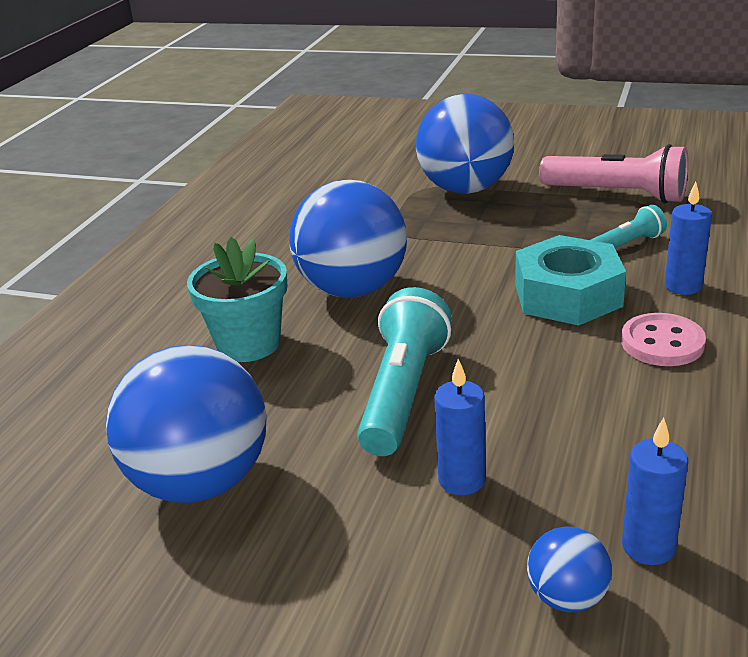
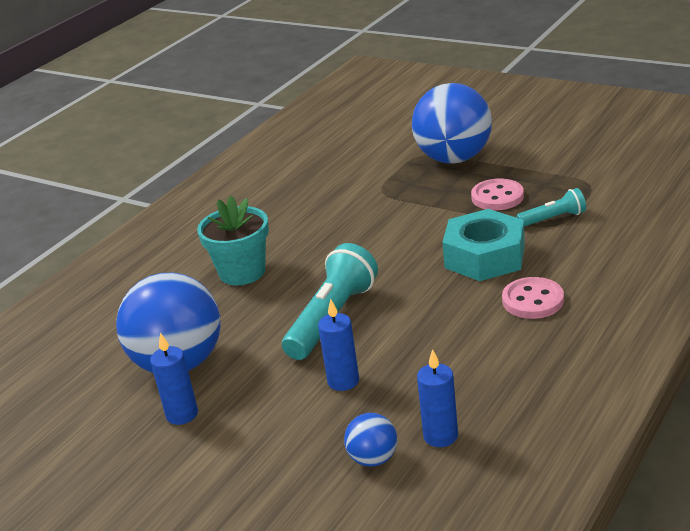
camera: 15 degrees right, 0 degrees up
blue ball [289,180,407,298] -> none
pink flashlight [539,144,688,203] -> none
blue candle [665,182,712,295] -> blue candle moved to [150,333,198,425]
none -> pink button [471,178,524,210]

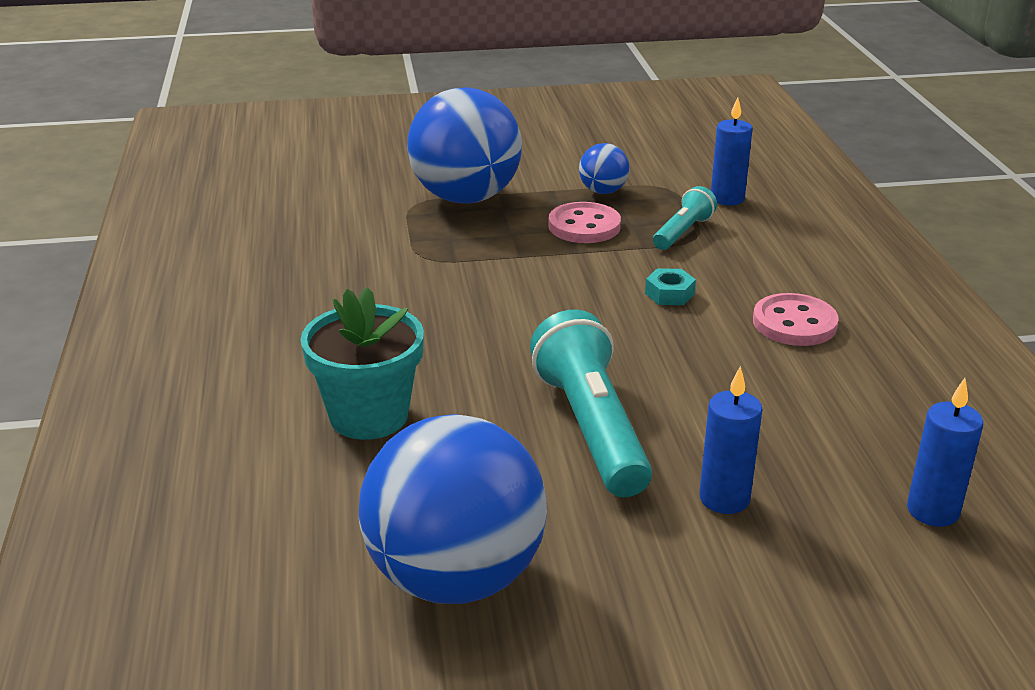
camera: 45 degrees left, 0 degrees up
blue candle [150,333,198,425] -> blue candle moved to [711,97,753,205]
blue ball [344,413,397,467] -> blue ball moved to [579,143,630,194]
turquoise nut [442,209,525,281] -> turquoise nut [645,268,696,305], size x0.41

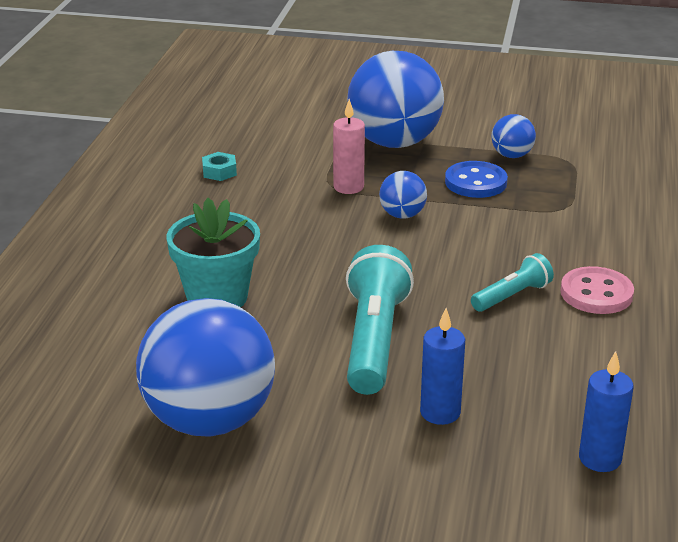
camera: 20 degrees right, 0 degrees up
pink button [548,202,621,243] -> blue button [445,161,508,198]
turquoise nut [645,268,696,305] -> turquoise nut moved to [202,152,237,181]
turquoise flashlight [653,186,717,250] -> turquoise flashlight moved to [471,253,554,312]
blue candle [711,97,753,205] -> none
none -> pink candle [333,99,365,194]
none -> blue ball [379,171,427,219]

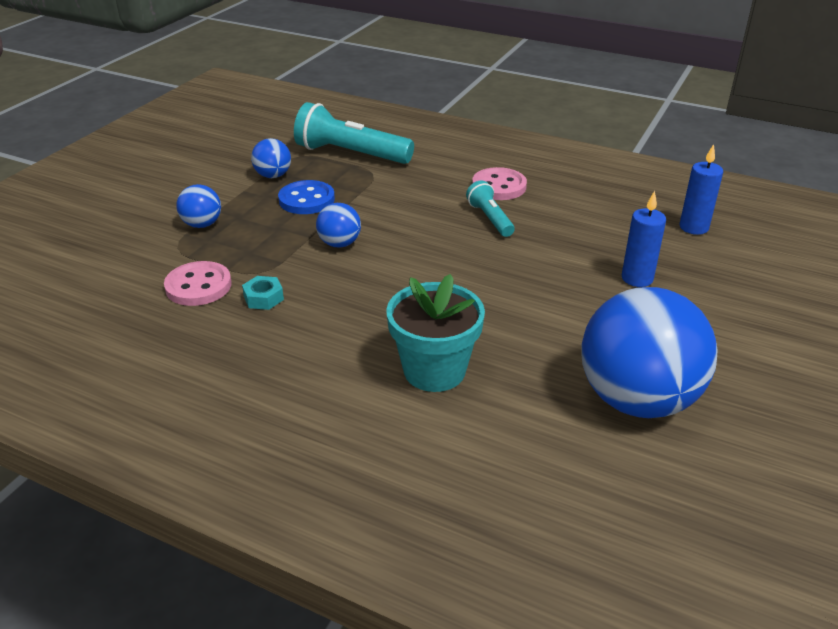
camera: 75 degrees left, 5 degrees up
turquoise nut [202,152,237,181] -> turquoise nut moved to [242,276,284,310]
pink candle [333,99,365,194] -> none
turquoise flashlight [346,245,414,395] -> turquoise flashlight moved to [294,102,414,164]
blue ball [347,51,444,148] -> blue ball [176,184,221,228], size x0.45
none -> pink button [164,261,232,306]

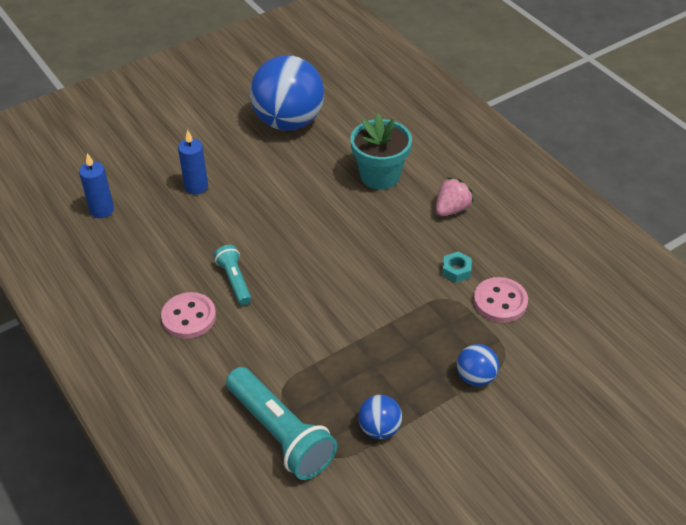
camera: 150 degrees left, 10 degrees up
blue button [278,180,335,214] -> none
blue ball [316,203,361,248] -> none
turquoise flashlight [466,180,515,237] -> turquoise flashlight turned 150 degrees clockwise [214,245,251,305]
none -> pink strawberry [436,177,474,216]

